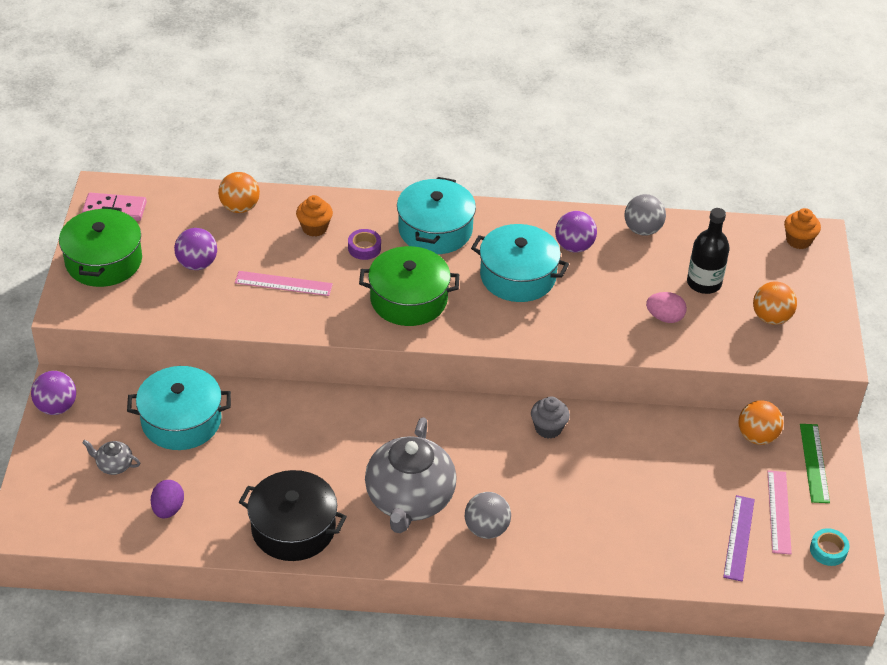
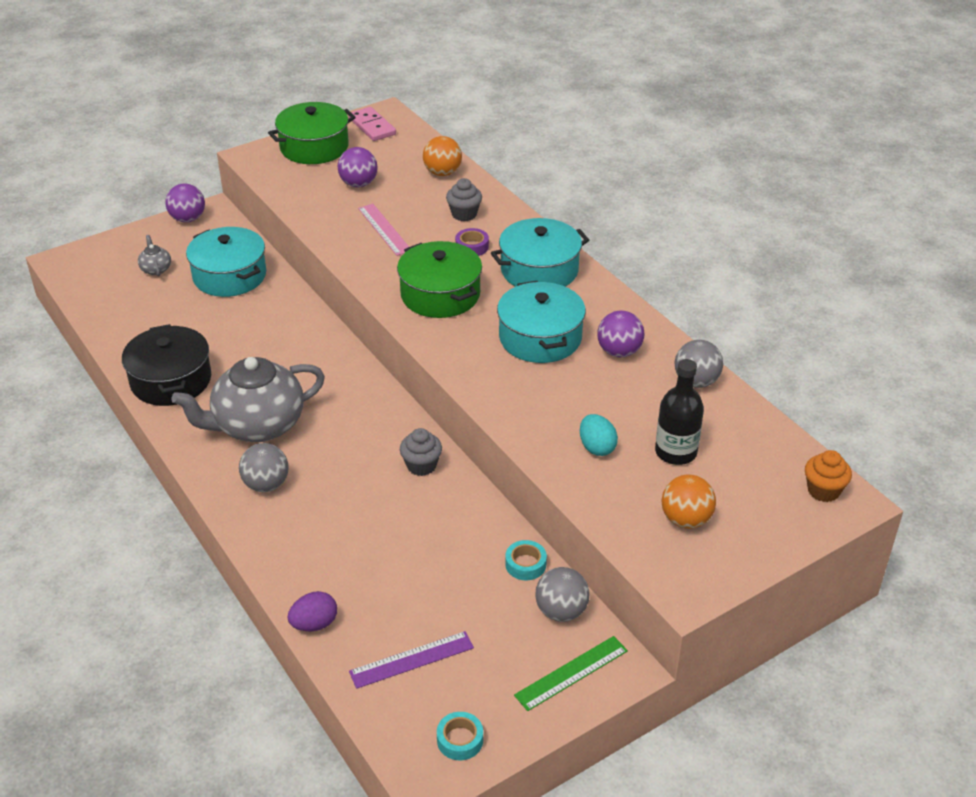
camera: 55 degrees right, 5 degrees down
purple egg [151,480,184,518] -> purple egg moved to [288,591,337,631]
orange cupcake [296,195,333,237] -> grey cupcake [446,178,482,221]
pink egg [646,292,687,323] -> turquoise egg [580,414,618,456]
orange ball [738,400,783,445] -> grey ball [535,567,590,622]
pink ruler [768,470,792,555] -> none
none -> turquoise tape [505,540,547,580]

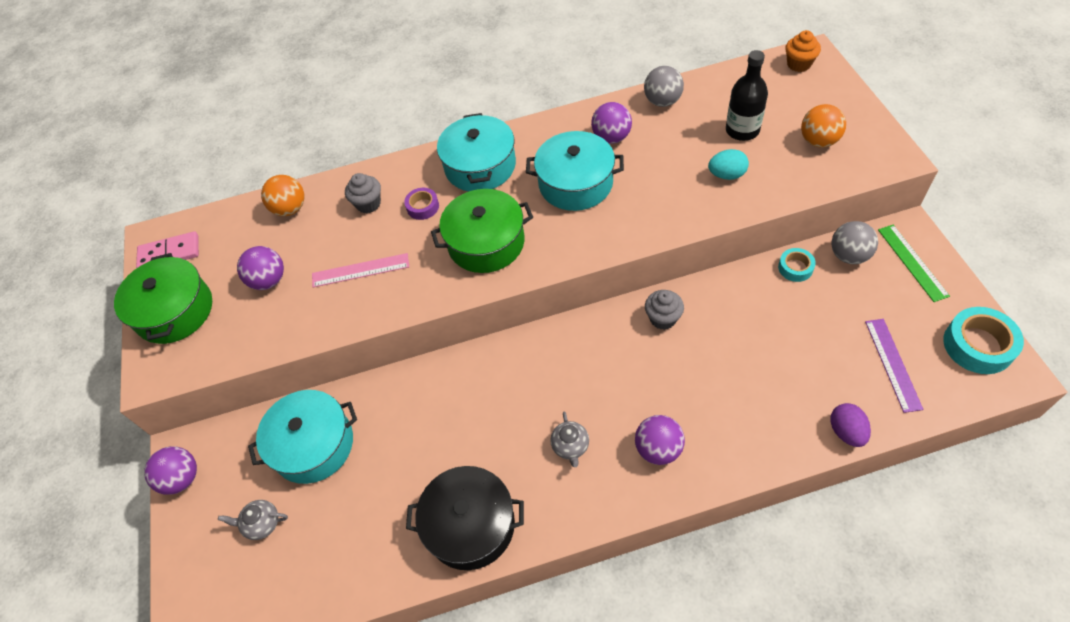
camera: 65 degrees left, 15 degrees up
grey teapot [172,357,325,442] -> grey teapot [550,412,589,467], size x0.41
grey ball [239,443,289,492] -> purple ball [635,415,685,465]
turquoise tape [437,712,483,760] -> turquoise tape [943,307,1024,374], size x1.76

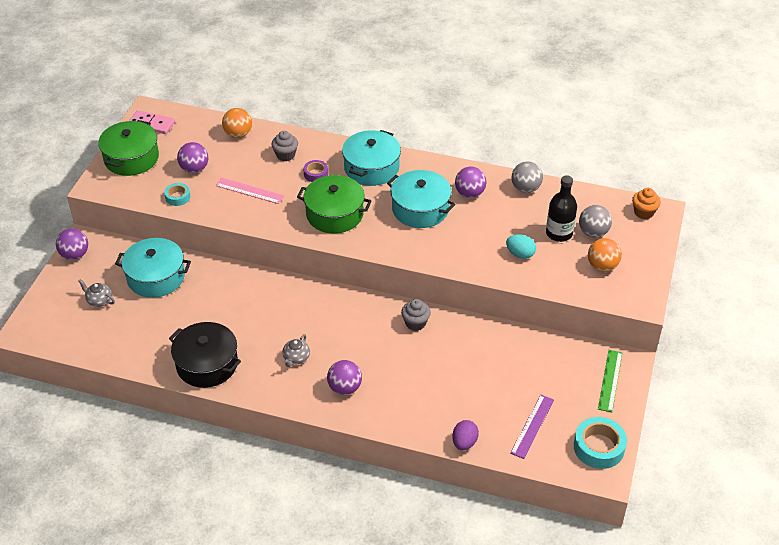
camera: 25 degrees right, 10 degrees down
turquoise tape [778,248,816,282] -> turquoise tape moved to [164,183,190,206]
grey ball [831,221,878,264] -> grey ball moved to [579,205,612,238]

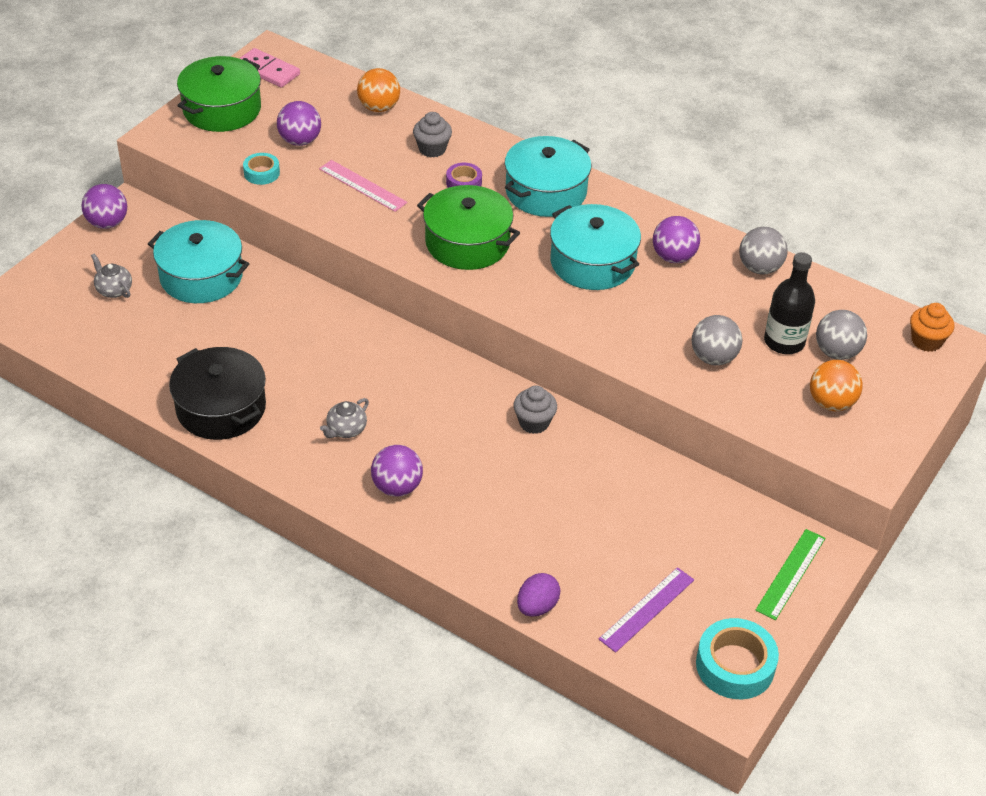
camera: 15 degrees right, 0 degrees up
turquoise egg [506,234,536,259] -> grey ball [692,315,742,366]

